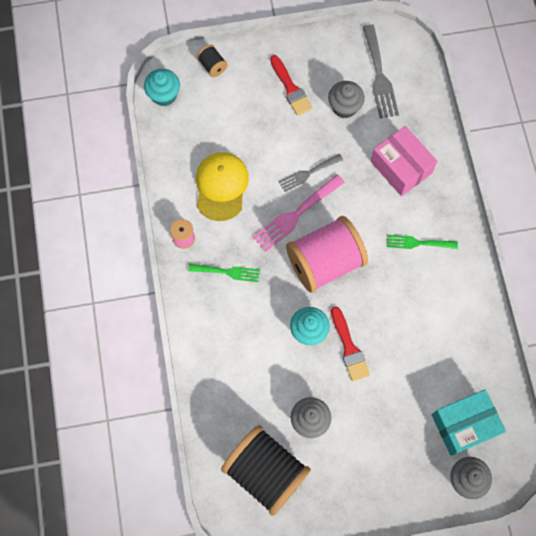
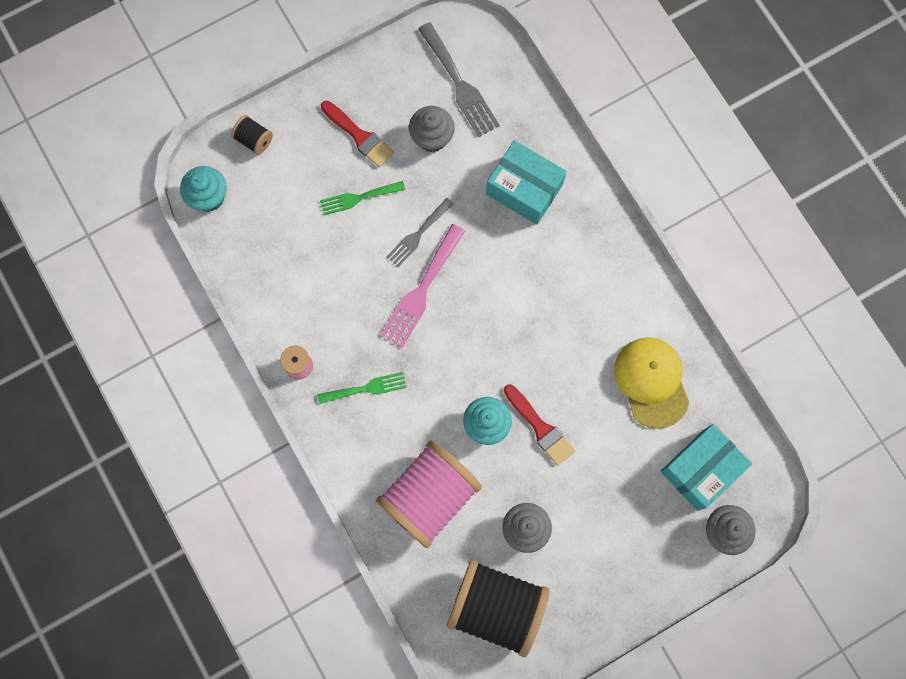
camera: 20 degrees left, 5 degrees up
yellow cap [196,152,249,221] -> yellow cap moved to [614,337,689,429]
pink spool [286,216,368,293] -> pink spool moved to [376,441,482,548]
pink box [371,126,437,196] -> turquoise box [486,140,567,225]
green fork [387,235,458,249] -> green fork moved to [320,181,405,215]

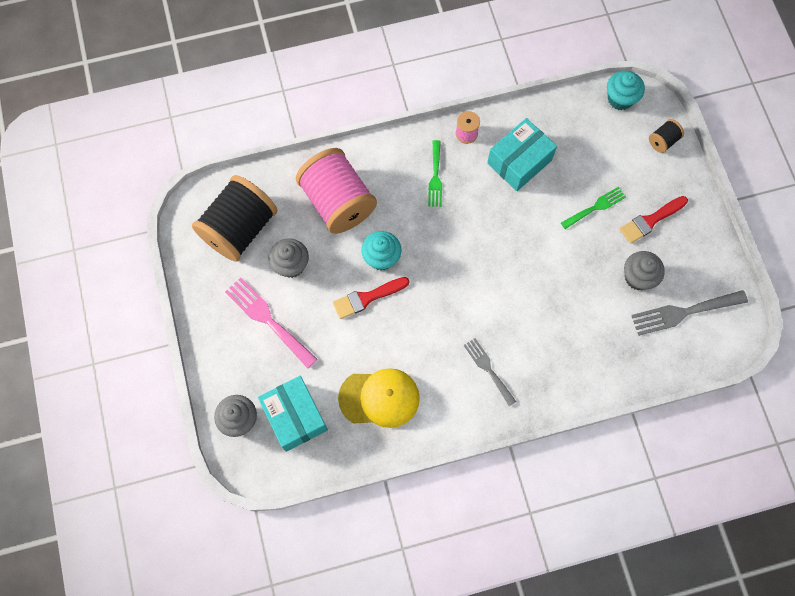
camera: 105 degrees right, 5 degrees down
green fork [320,181,405,215] -> green fork turned 60 degrees clockwise [561,187,626,229]
pink fork [380,224,465,348] -> pink fork moved to [225,277,317,368]
grey fork [386,198,453,267] -> grey fork moved to [464,338,516,406]
turquoise box [486,140,567,225] -> turquoise box moved to [487,118,557,191]

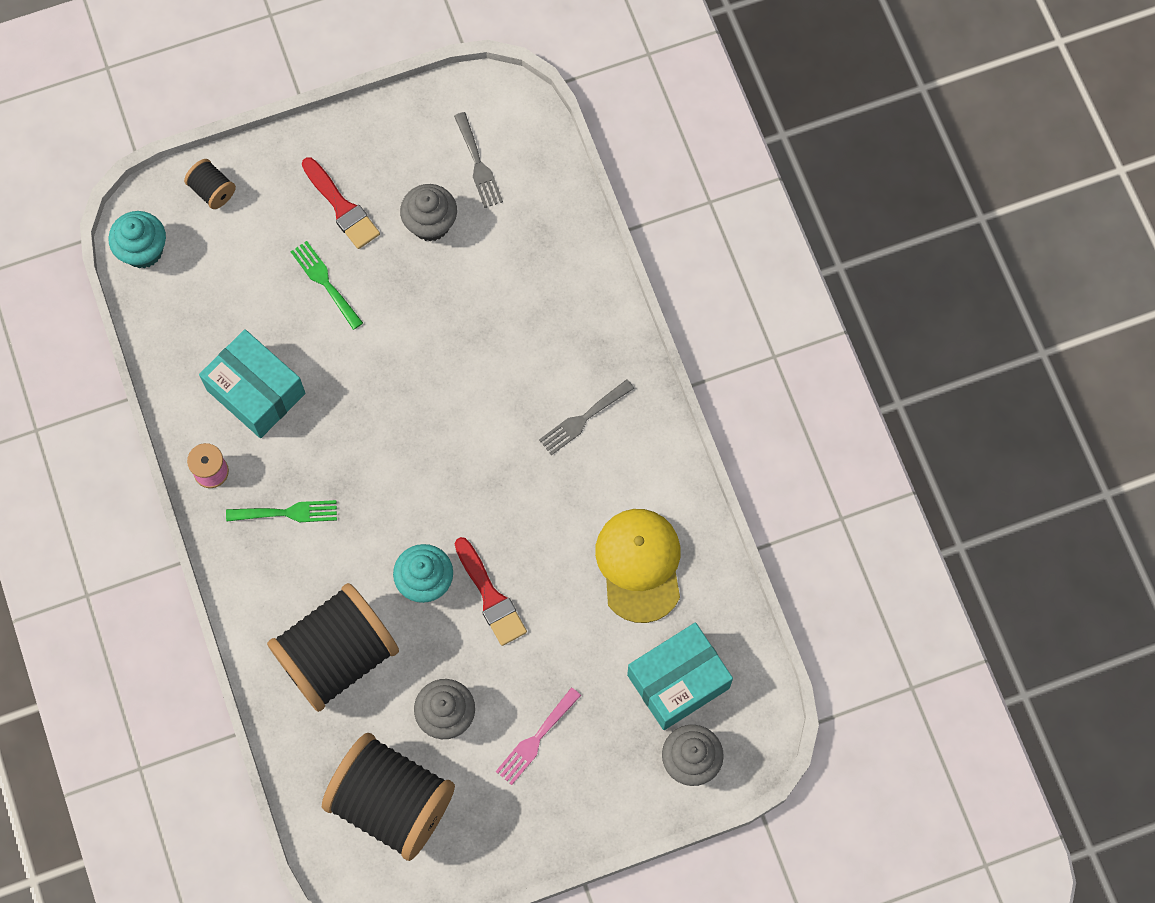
camera: 95 degrees left, 0 degrees up
pink fork [225,277,317,368] -> pink fork [496,687,581,785], size x0.64
pink spool [296,148,377,234] -> black spool [267,583,399,712]
grey fork [631,290,748,336] -> grey fork [454,112,503,208], size x0.64

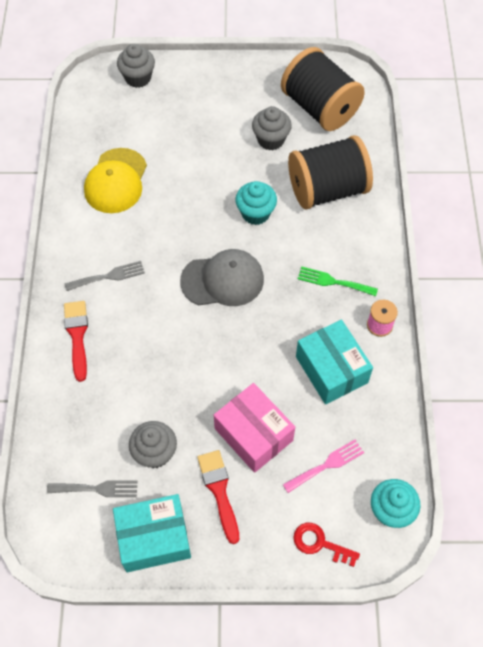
camera: 160 degrees left, 10 degrees down
black spool [184,159,236,209] -> red key [294,523,360,567]
green fork [290,241,363,330] -> pink box [214,383,295,473]
grey fork [454,112,503,208] -> grey fork turned 90 degrees clockwise [47,480,138,497]
red brush [455,537,527,646] -> red brush moved to [64,301,88,382]
pink fork [496,687,581,785] -> pink fork moved to [283,440,364,493]
turquoise box [627,623,733,730] -> turquoise box moved to [113,494,191,572]
none -> grey cap [180,249,264,306]

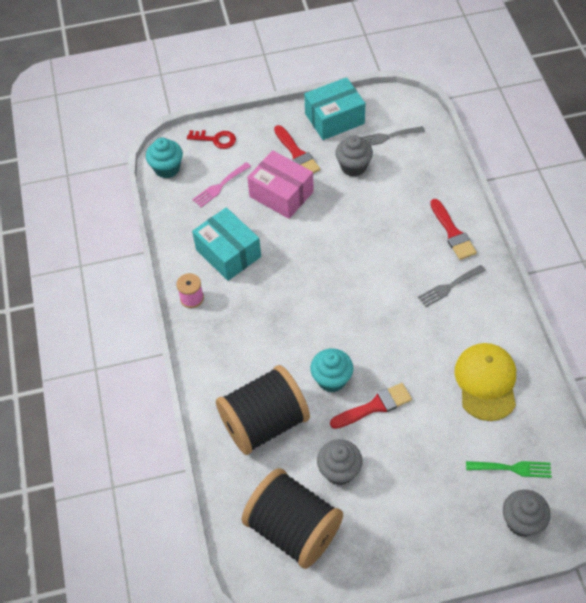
camera: 170 degrees right, 5 degrees down
grey cap [180,249,264,306] -> none
green fork [298,266,378,296] -> green fork moved to [466,461,552,478]
none -> red brush [330,383,412,429]

